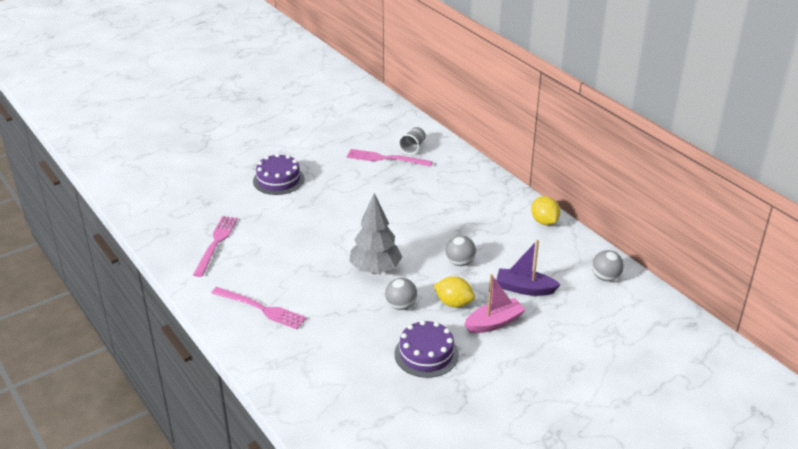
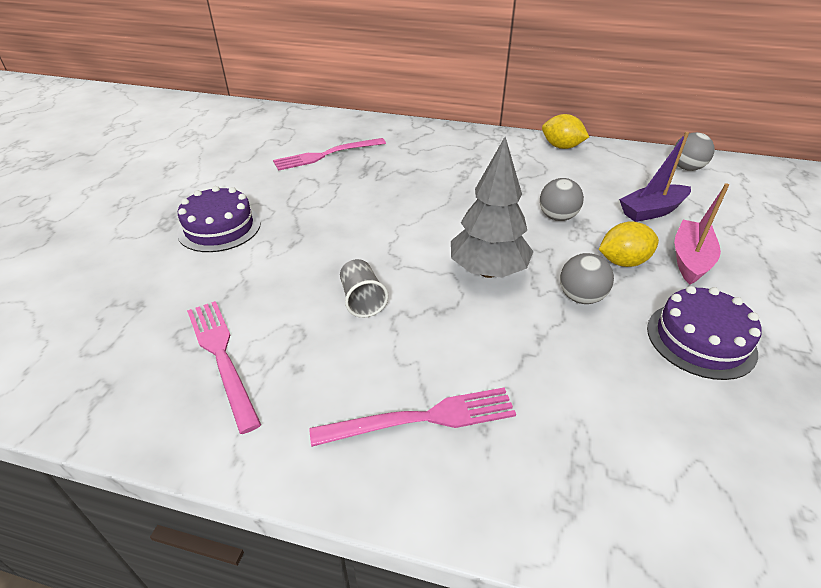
camera: 40 degrees left, 5 degrees up
grey cup [399,127,426,155] -> grey cup moved to [340,259,389,318]

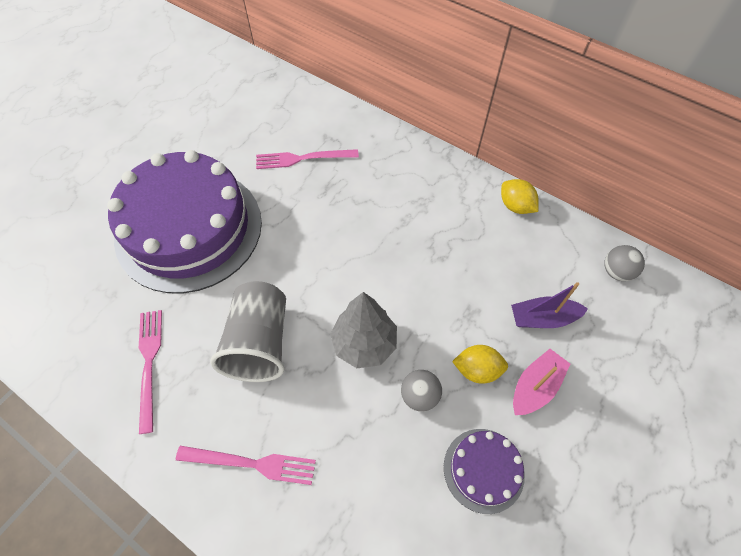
camera: 20 degrees right, 20 degrees up
purple cake [177,186,261,252] -> purple cake [107,150,262,293], size x2.27
grey cup [340,259,389,318] -> grey cup [210,281,286,382], size x2.08
grey ball [540,178,584,221] -> none

